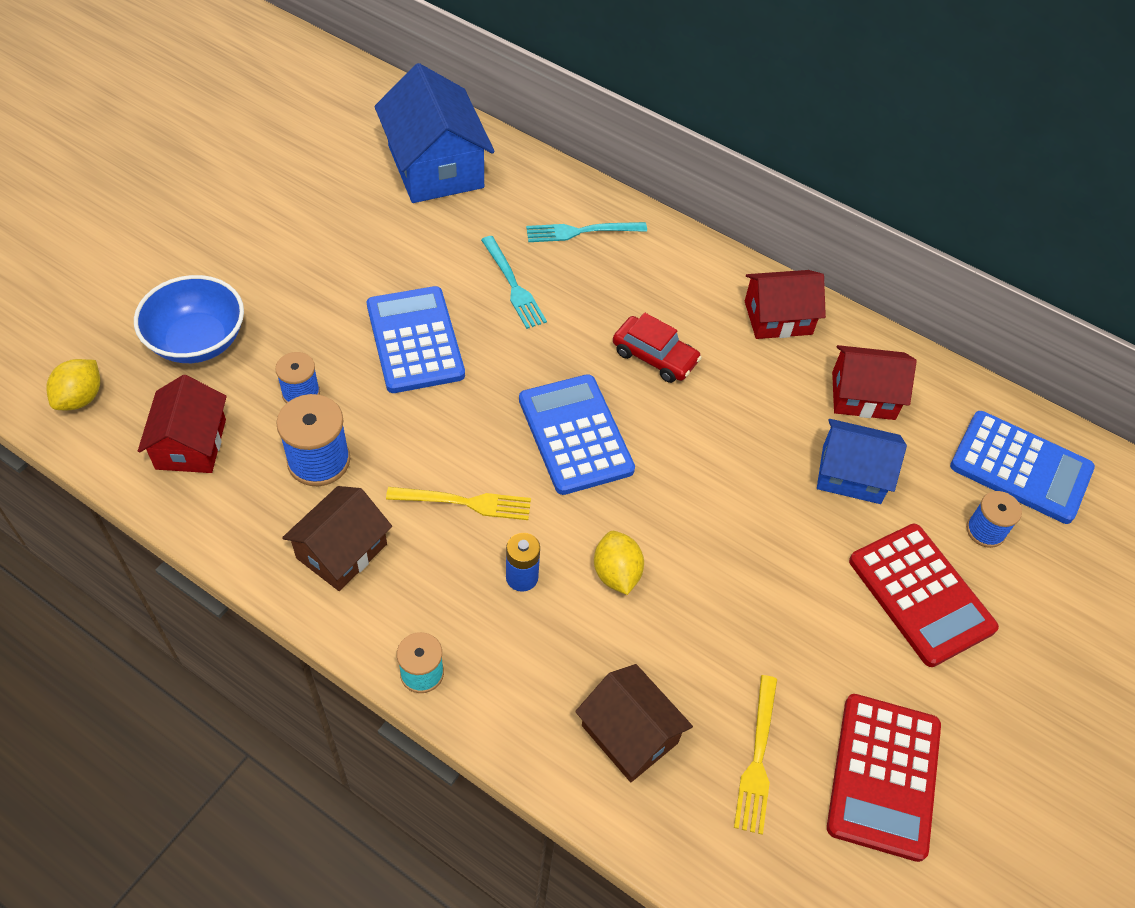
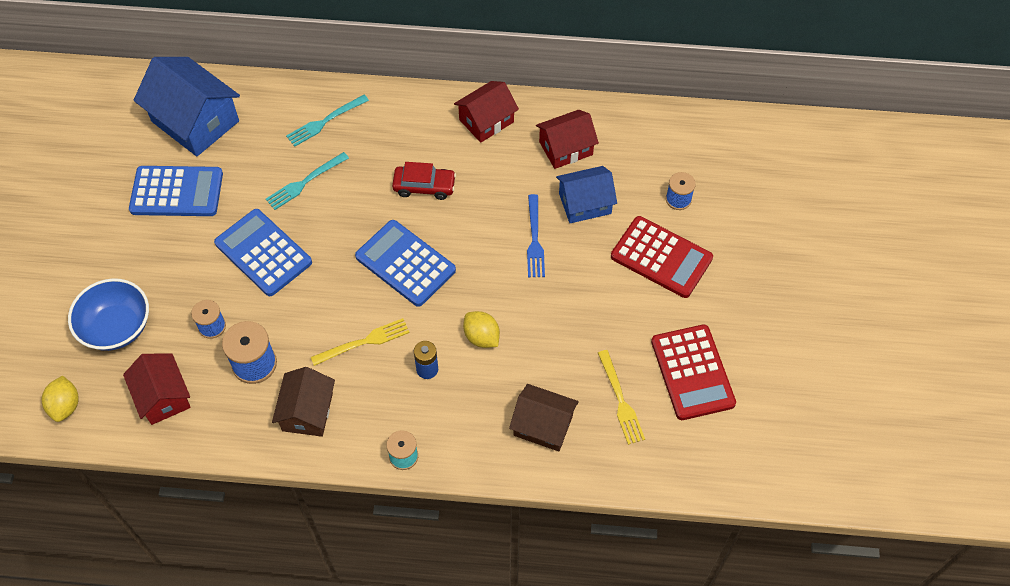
camera: 25 degrees left, 5 degrees up
turquoise fork [481,236,547,329] -> turquoise fork turned 105 degrees clockwise [266,152,349,210]
blue calculator [950,411,1095,524] -> blue calculator moved to [129,166,223,216]
none -> blue fork [527,194,545,277]

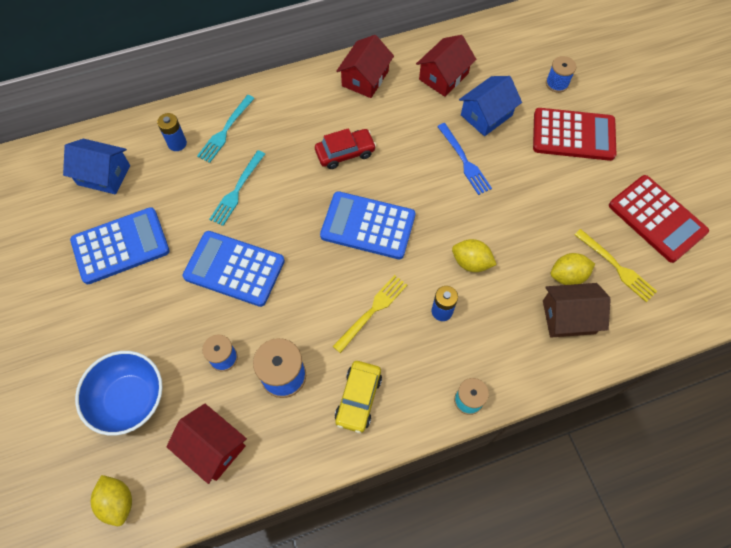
camera: 25 degrees left, 5 degrees up
blue house [133,57,240,157] -> blue house [63,139,130,194], size x0.62
brown house [272,367,335,437] -> yellow car [335,361,382,433]
none -> blue battery [157,113,187,151]
none -> yellow lemon [551,253,595,285]

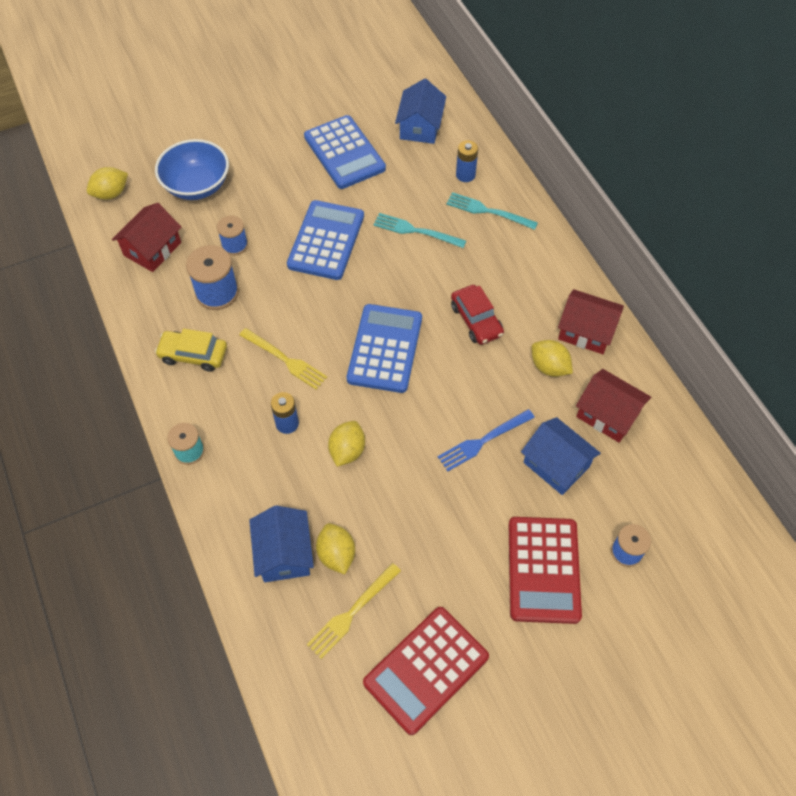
camera: 85 degrees right, 5 degrees down
brown house [543,283,611,337] -> blue house [249,505,314,582]
none -> yellow lemon [532,340,573,377]

